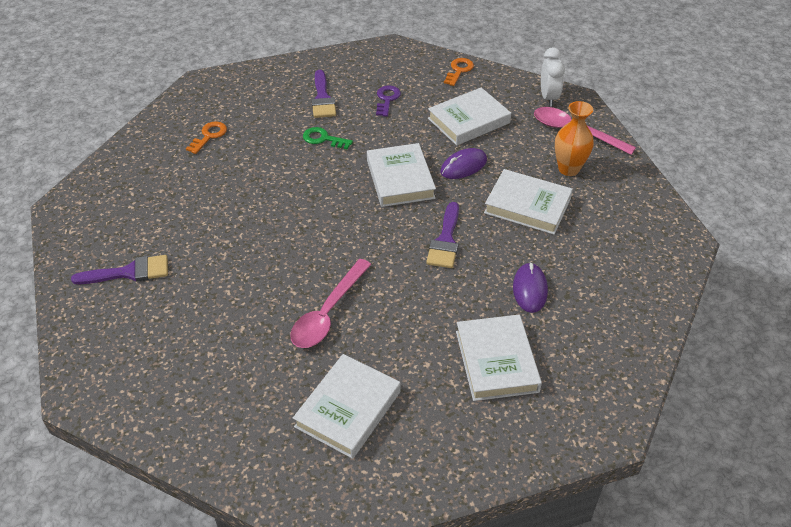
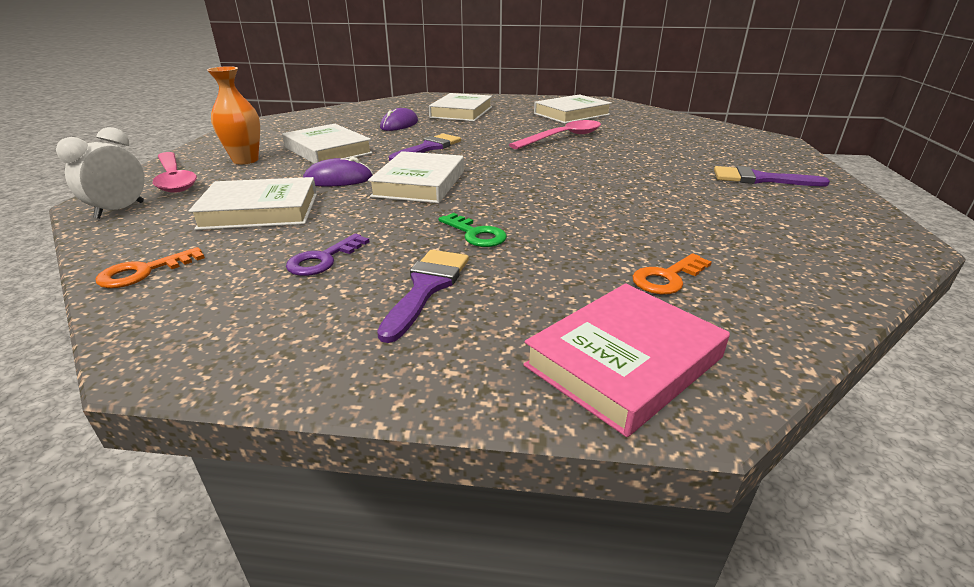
camera: 155 degrees left, 15 degrees down
none -> pink book [523,283,730,437]

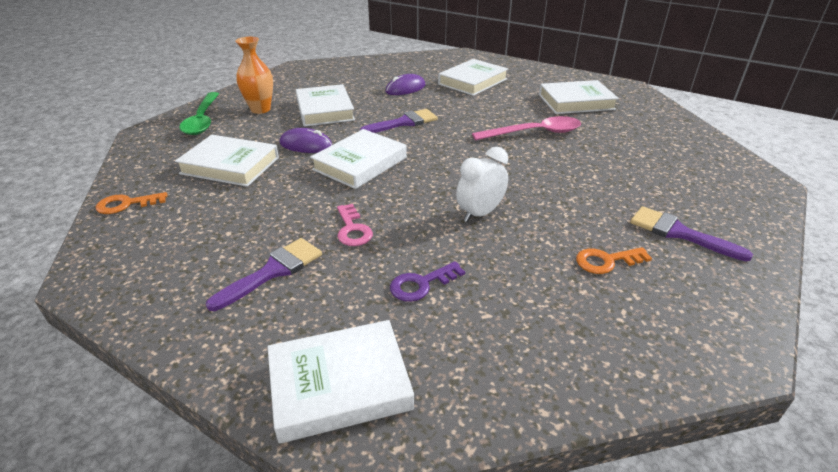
camera: 25 degrees right, 5 degrees up
white clock [56,127,145,219] -> white clock moved to [456,147,508,222]
pink spoon [153,152,197,193] -> green spoon [179,92,219,135]
purple key [286,233,370,276] -> purple key moved to [390,261,465,302]
green key [438,213,507,247] -> pink key [337,204,373,246]
pink book [523,283,730,437] -> white book [268,320,414,444]
orange key [632,253,712,294] -> orange key moved to [576,247,652,274]

